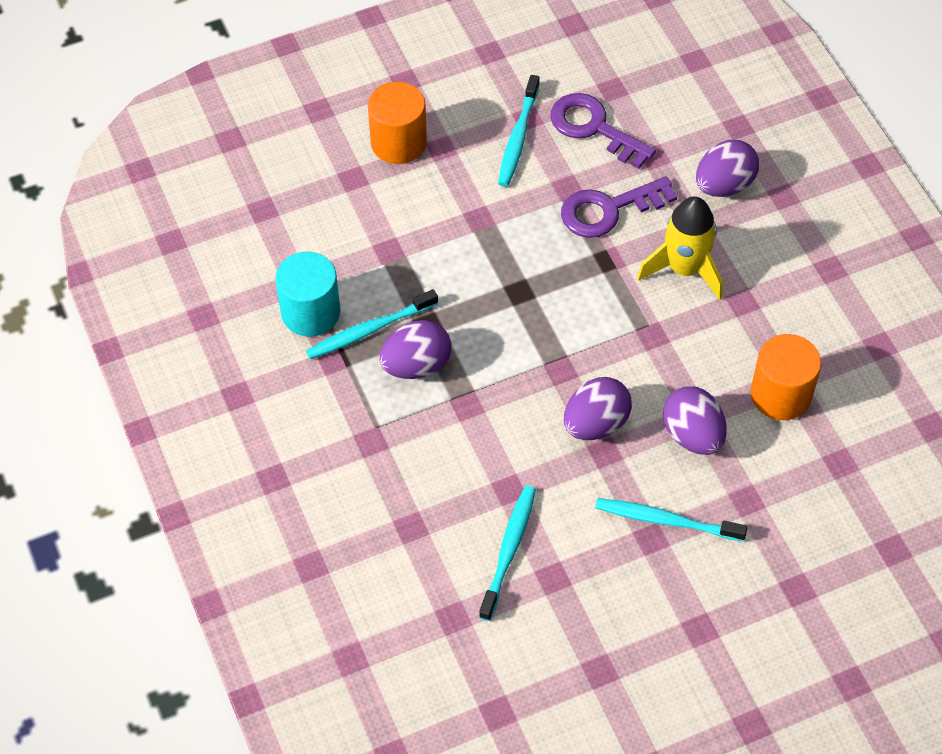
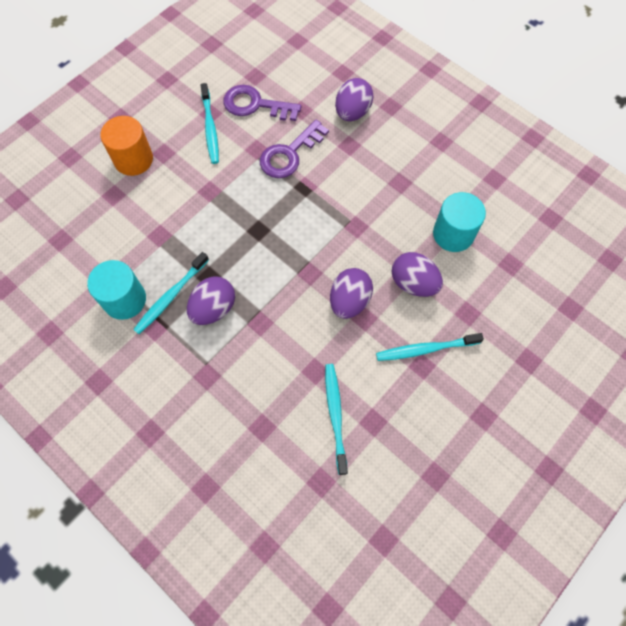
camera: 25 degrees left, 10 degrees up
yellow rocket [637,197,723,300] -> none
orange cylinder [751,334,821,420] -> turquoise cylinder [433,192,486,252]

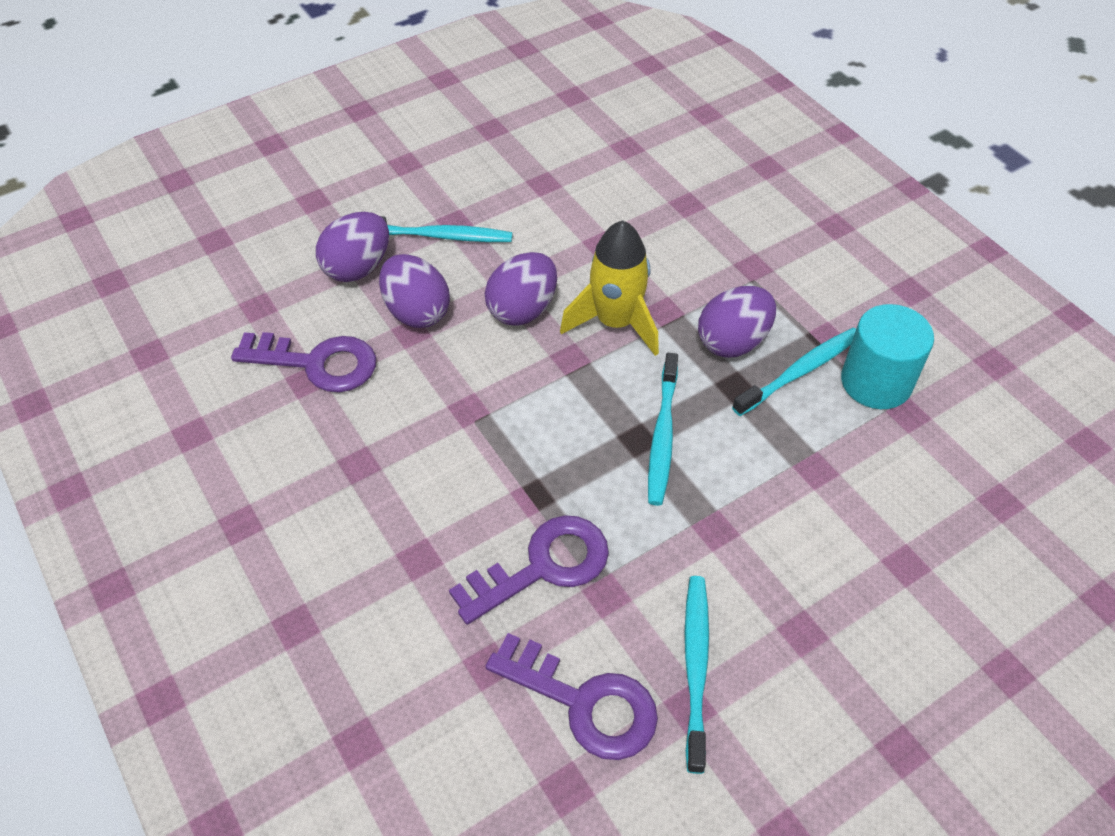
camera: 165 degrees left, 15 degrees down
orange cylinder [100,116,153,176] -> none
turquoise toothbrush [325,364,348,475] -> turquoise toothbrush moved to [648,353,678,506]
purple egg [335,78,374,121] -> purple egg moved to [316,212,389,282]
turquoise cylinder [433,192,486,252] -> purple key [231,332,376,393]
none -> yellow rocket [560,220,659,356]

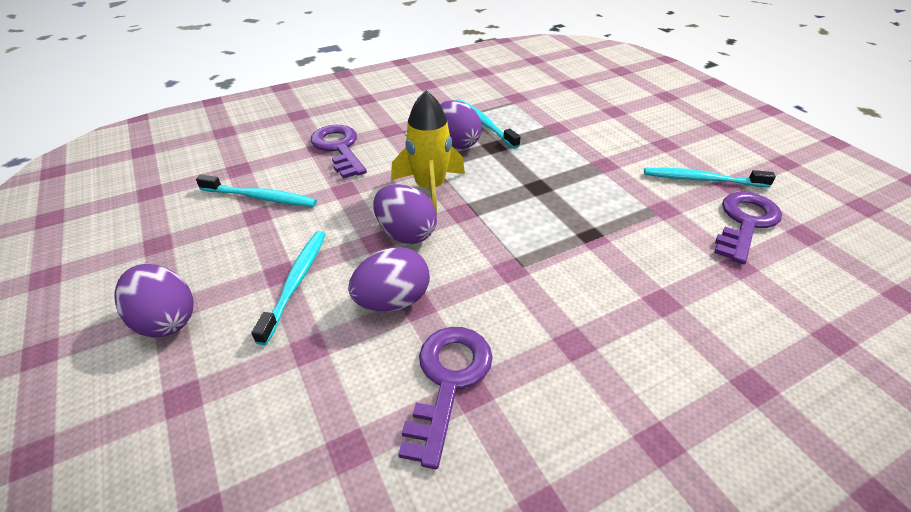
camera: 85 degrees left, 10 degrees down
purple egg [316,212,389,282] -> purple egg moved to [114,264,194,338]
purple key [449,515,609,625] -> purple key moved to [311,125,367,179]
turquoise toothbrush [648,353,678,506] -> turquoise toothbrush moved to [196,175,317,207]
turquoise cylinder [841,304,934,409] -> none

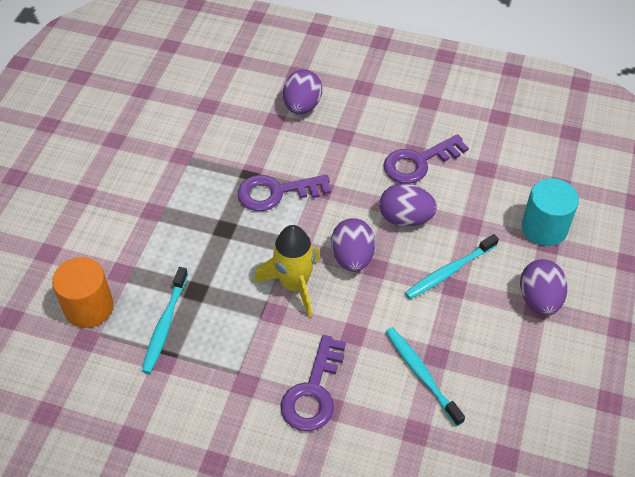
camera: 135 degrees left, 10 degrees up
purple egg [440,100,482,149] -> purple egg moved to [283,69,322,115]
turquoise toothbrush [644,168,776,187] -> none
purple key [714,192,782,264] -> purple key moved to [238,175,331,211]
none -> orange cylinder [52,257,113,328]
none -> turquoise cylinder [522,178,579,246]

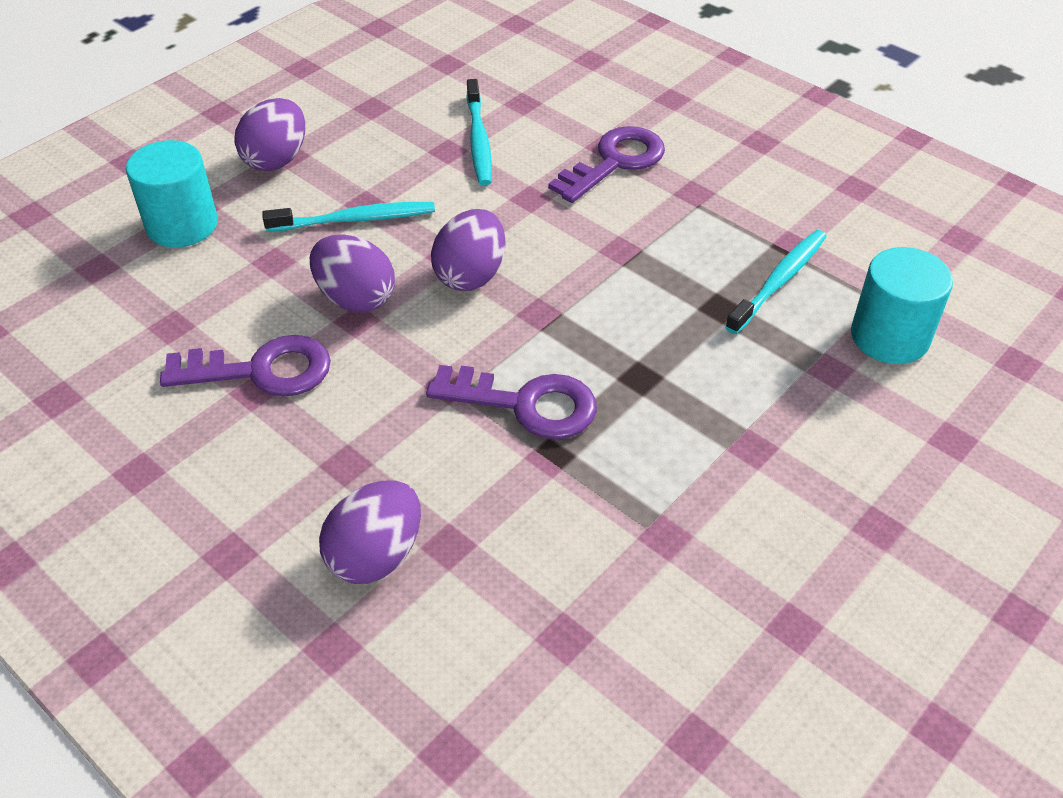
camera: 155 degrees left, 5 degrees down
orange cylinder [52,257,113,328] -> turquoise cylinder [851,247,953,364]
yellow rocket [254,225,320,317] -> none

